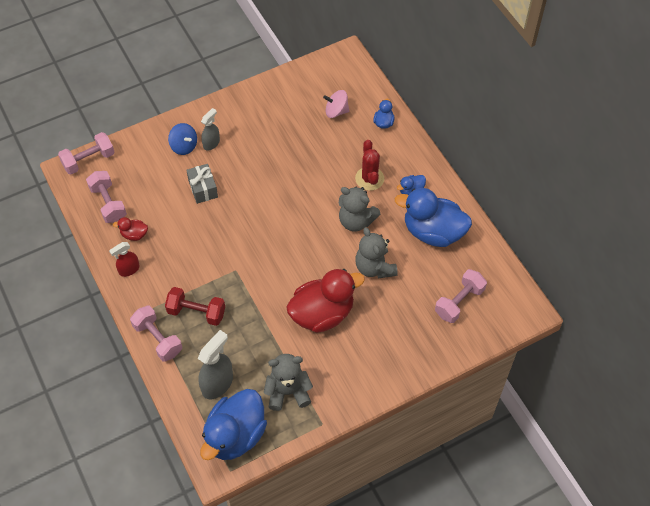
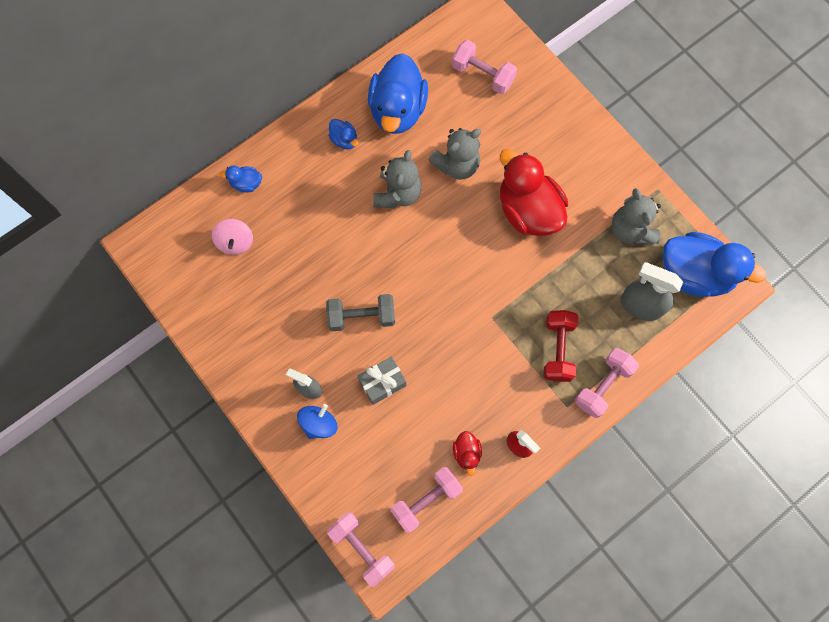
camera: 100 degrees left, 15 degrees up
red cactus [355,140,384,191] -> none
none -> grey dumbbell [326,294,395,331]

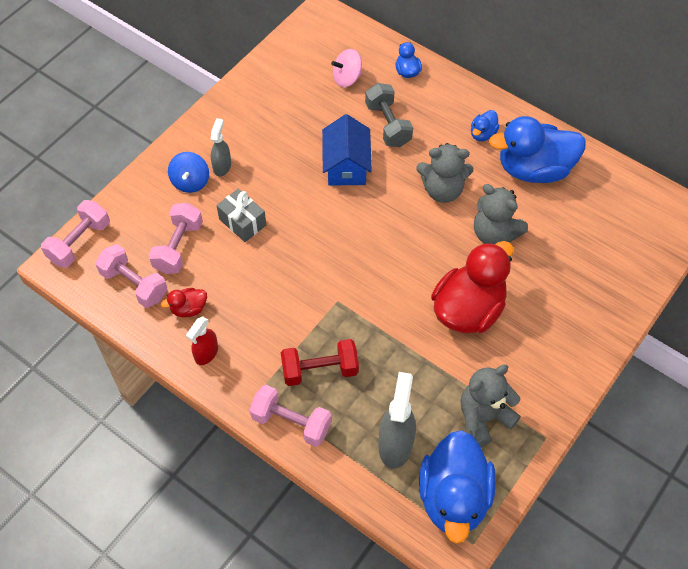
camera: 75 degrees right, 15 degrees down
blue spinning top [297,404,338,439] -> blue spinning top turned 75 degrees clockwise [168,152,209,193]
grey dumbbell [326,294,395,331] -> grey dumbbell moved to [365,83,413,147]
pink dumbbell [452,40,517,94] -> pink dumbbell moved to [148,203,203,274]
none -> blue house [322,114,372,186]

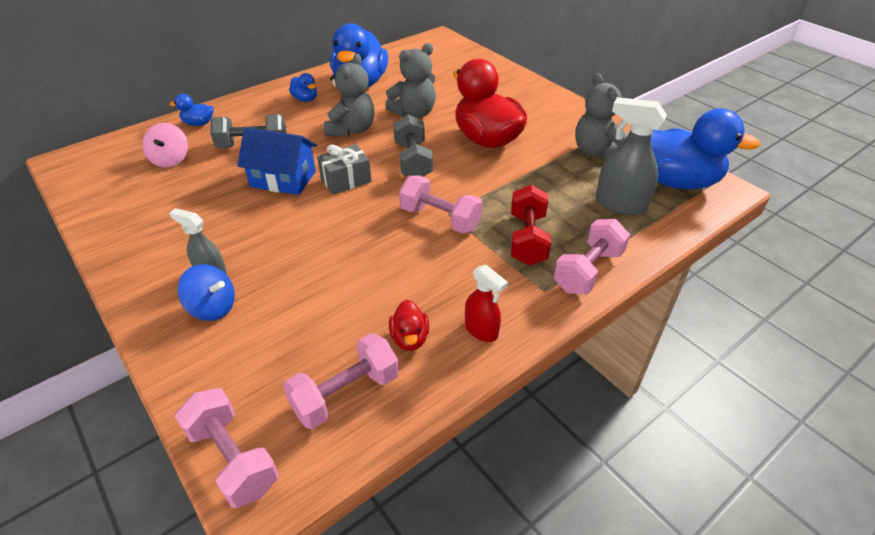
camera: 75 degrees left, 15 degrees down
pink dumbbell [148,203,203,274] -> pink dumbbell moved to [399,175,483,234]
grey gift [217,189,266,242] -> grey gift moved to [317,144,372,195]
none -> grey dumbbell [393,115,433,177]

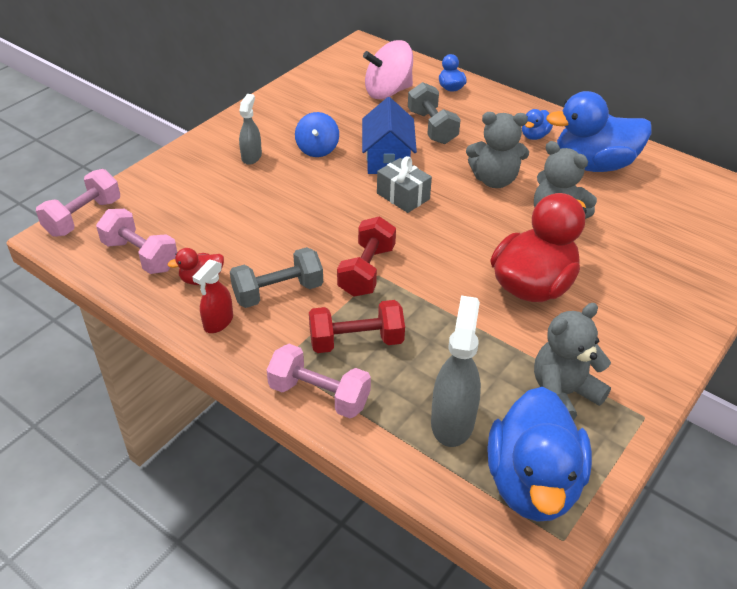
camera: 75 degrees right, 0 degrees up
pink spinning top [142,123,188,168] -> pink spinning top [363,40,413,99], size x1.55
blue spinning top [178,264,235,321] -> blue spinning top moved to [295,112,339,157]
grey dumbbell [393,115,433,177] -> grey dumbbell moved to [230,247,323,308]
pink dumbbell [399,175,483,234] -> red dumbbell [337,216,396,297]

